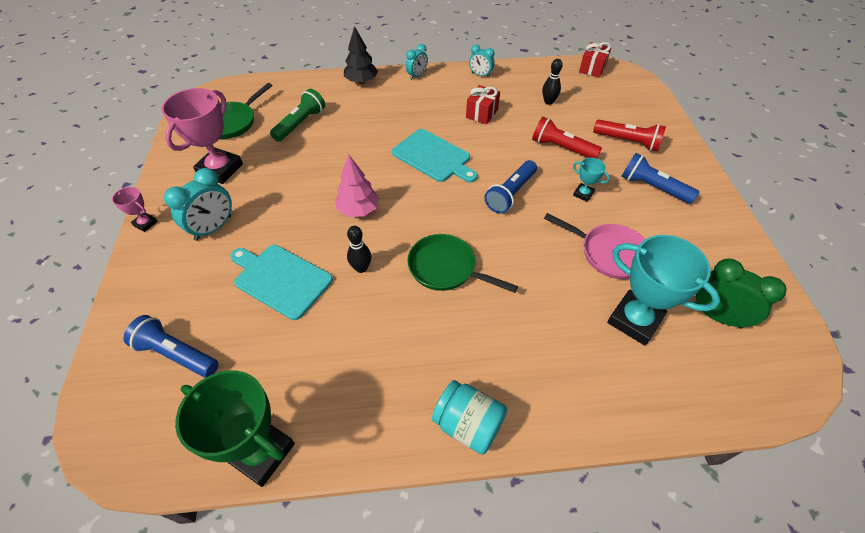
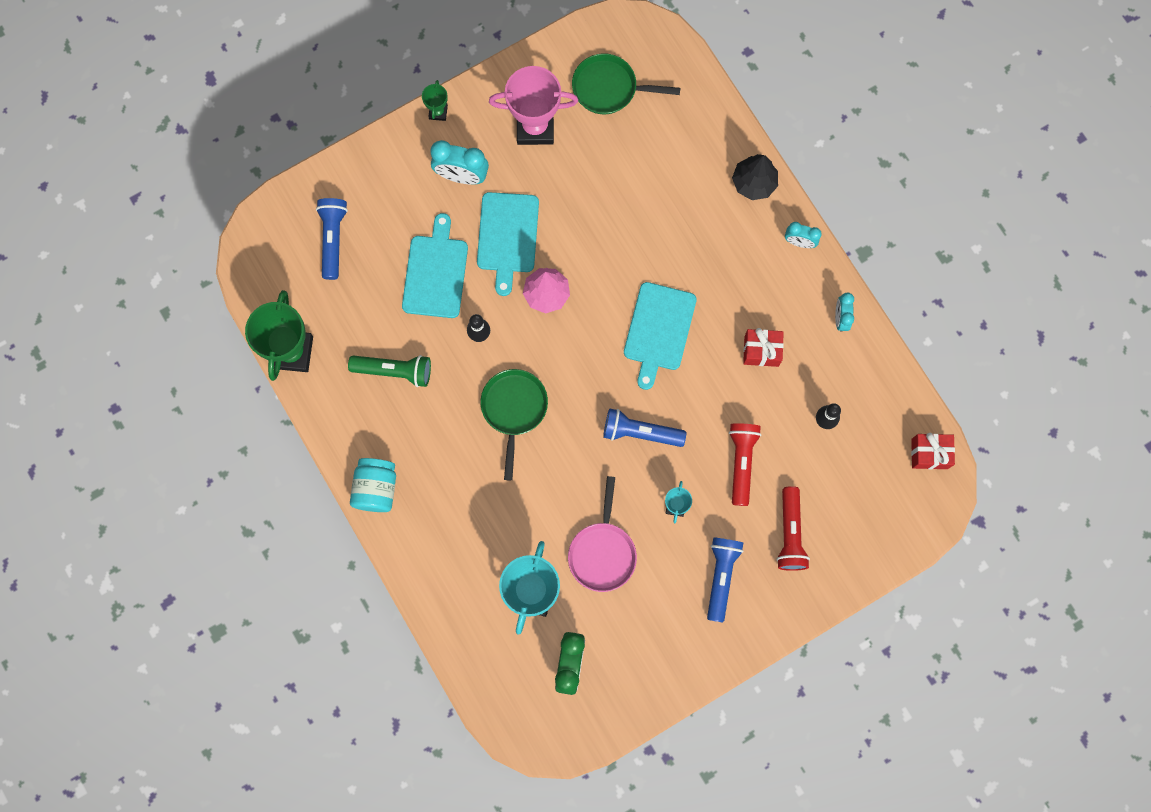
camera: 65 degrees right, 25 degrees up
pink trophy [112,187,158,232] -> green trophy [422,80,448,121]
green flashlight [270,89,325,142] -> green flashlight moved to [348,355,431,387]
none -> turquoise cutting board [477,192,539,296]

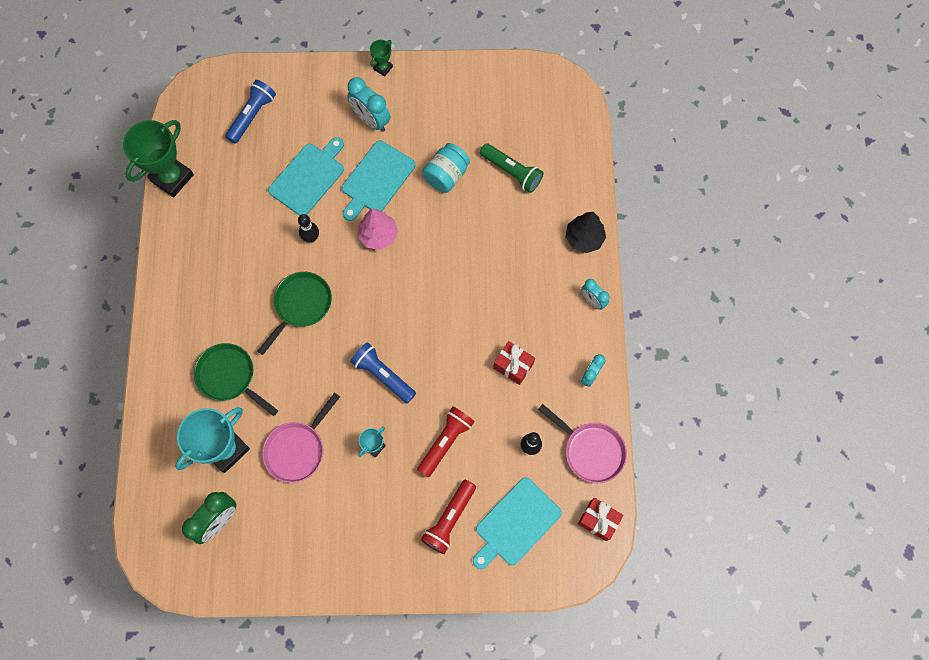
camera: 30 degrees right, 5 degrees down
green flashlight [348,355,431,387] -> green flashlight moved to [480,143,543,193]
turquoise jar [350,458,396,512] -> turquoise jar moved to [422,143,470,193]
pink trophy [489,66,578,145] -> none
green pan [572,53,680,114] -> green pan moved to [194,343,278,416]
turquoise cutting board [624,282,697,390] -> turquoise cutting board moved to [473,477,562,569]
blue flashlight [707,537,744,622] -> none
none -> pink pan [538,404,627,483]

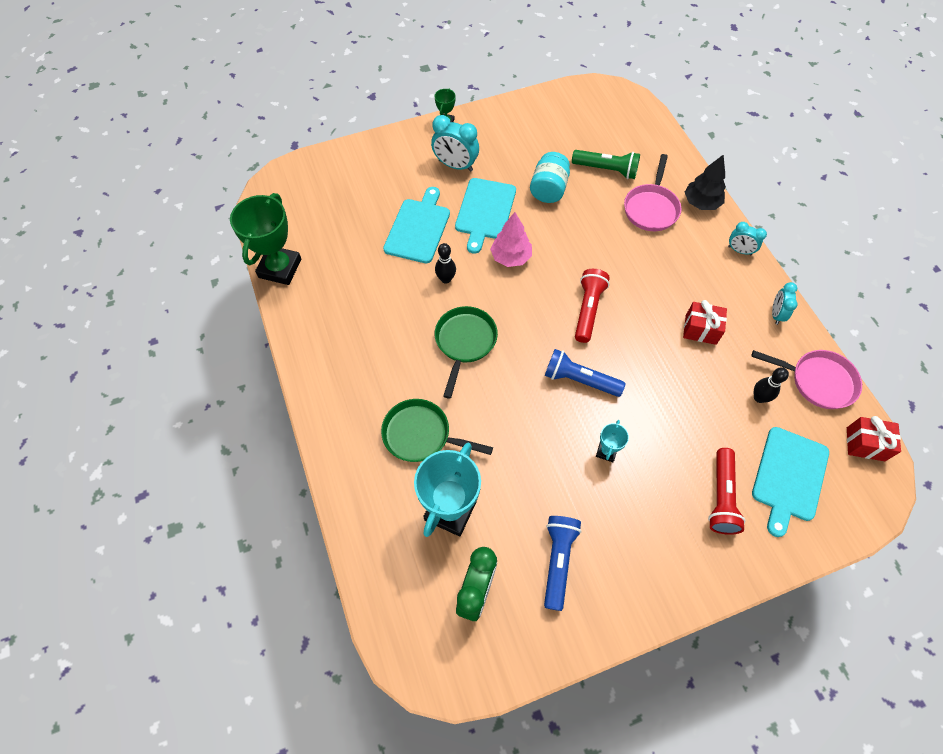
camera: 20 degrees left, 10 degrees down
blue flashlight [225,80,276,144] -> blue flashlight moved to [544,516,581,611]
pink pan [262,393,340,483] -> pink pan moved to [624,154,682,231]
red flashlight [417,407,475,477] -> red flashlight moved to [575,269,610,343]

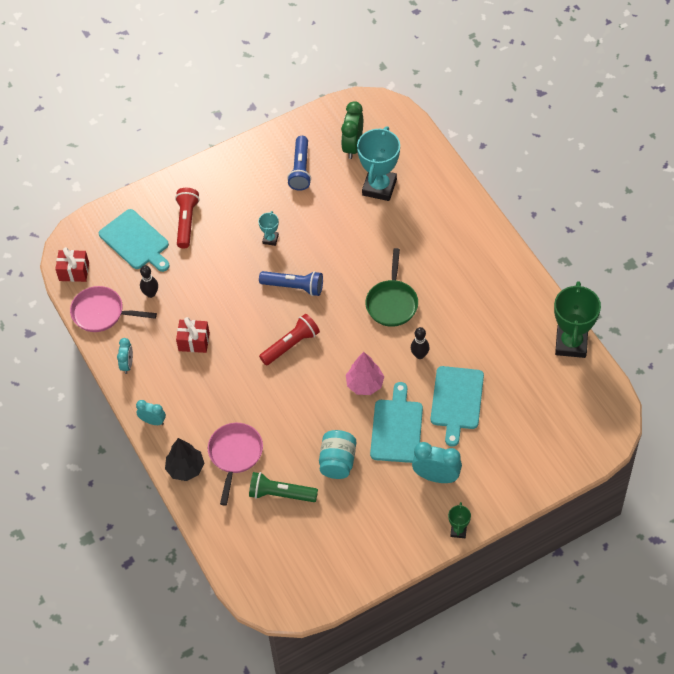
camera: 175 degrees right, 5 degrees down
green pan [381,399,493,462] -> none
red flashlight [575,269,610,343] -> red flashlight turned 135 degrees counterclockwise [259,314,320,365]
turquoise cutting board [752,427,829,537] -> turquoise cutting board turned 120 degrees clockwise [99,209,170,272]

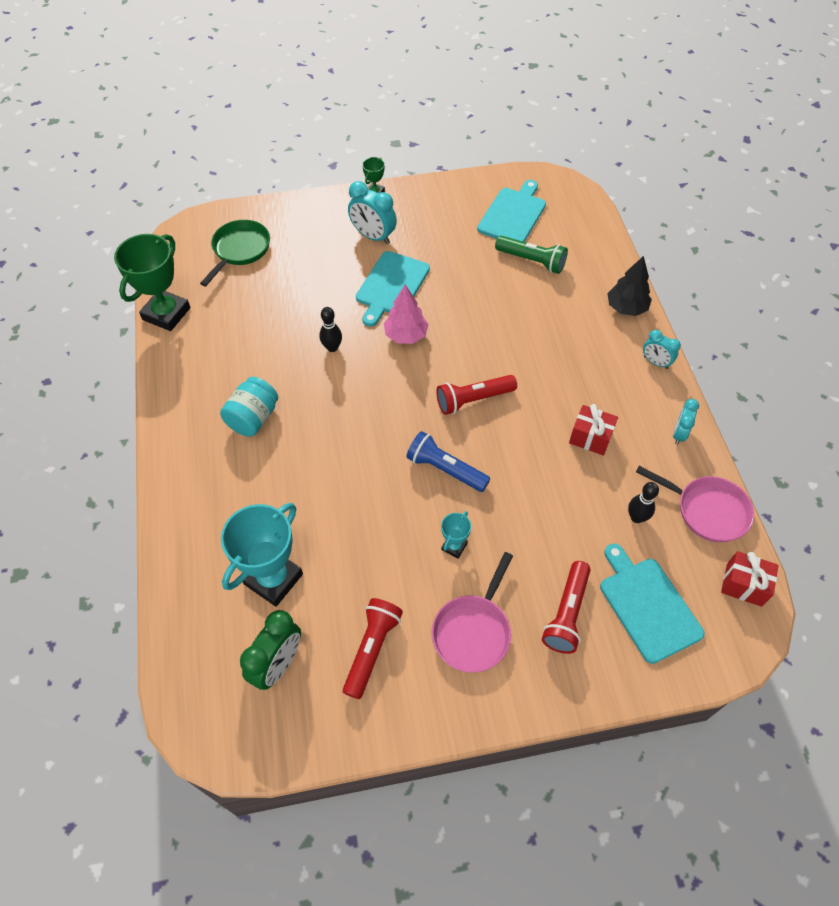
camera: 165 degrees left, 0 degrees up
pink pan [208,423,263,506] -> pink pan moved to [432,552,513,673]
blue flashlight [287,136,311,191] -> red flashlight [343,598,403,699]
turquoise jar [319,430,356,479] -> turquoise jar moved to [220,377,278,437]
green pan [365,248,418,327] -> green pan moved to [200,220,270,286]
turquoise cutting board [431,366,484,447] -> turquoise cutting board moved to [477,180,546,242]

